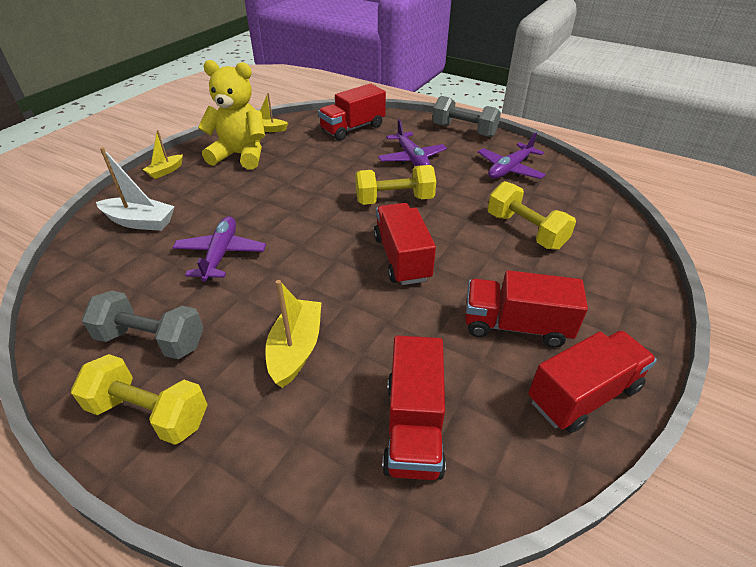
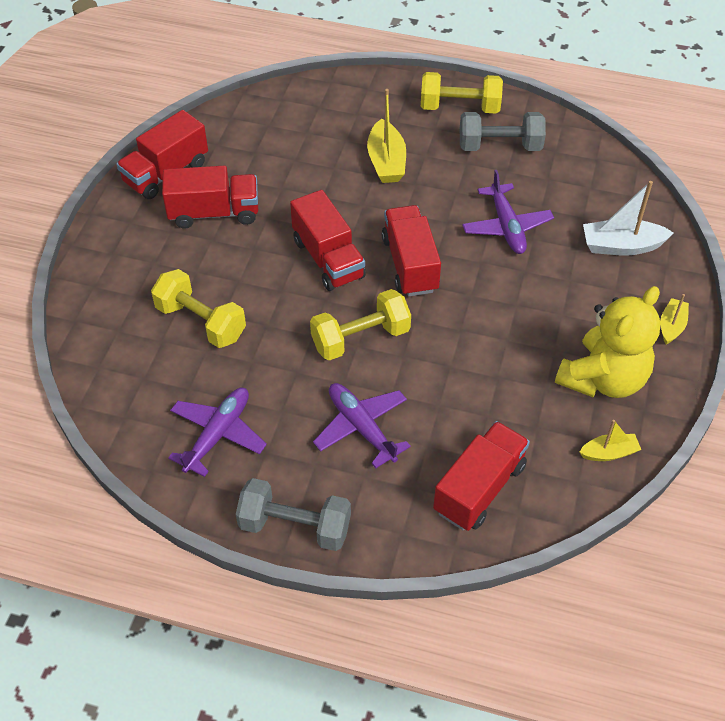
camera: 165 degrees right, 10 degrees up
yellow teddy bear [198,60,265,169] -> yellow teddy bear turned 45 degrees counterclockwise [555,286,661,398]
red truck [382,336,446,480] -> red truck moved to [382,205,441,296]

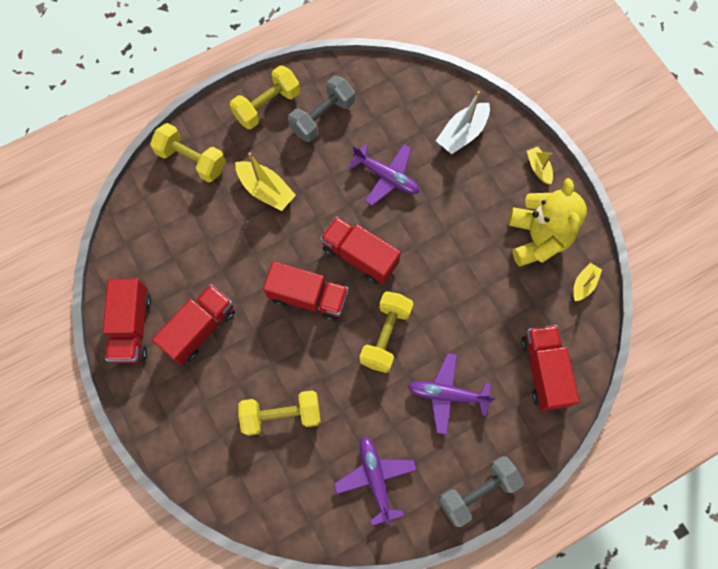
camera: 45 degrees left, 20 degrees up
none -> yellow dumbbell [150,123,226,182]

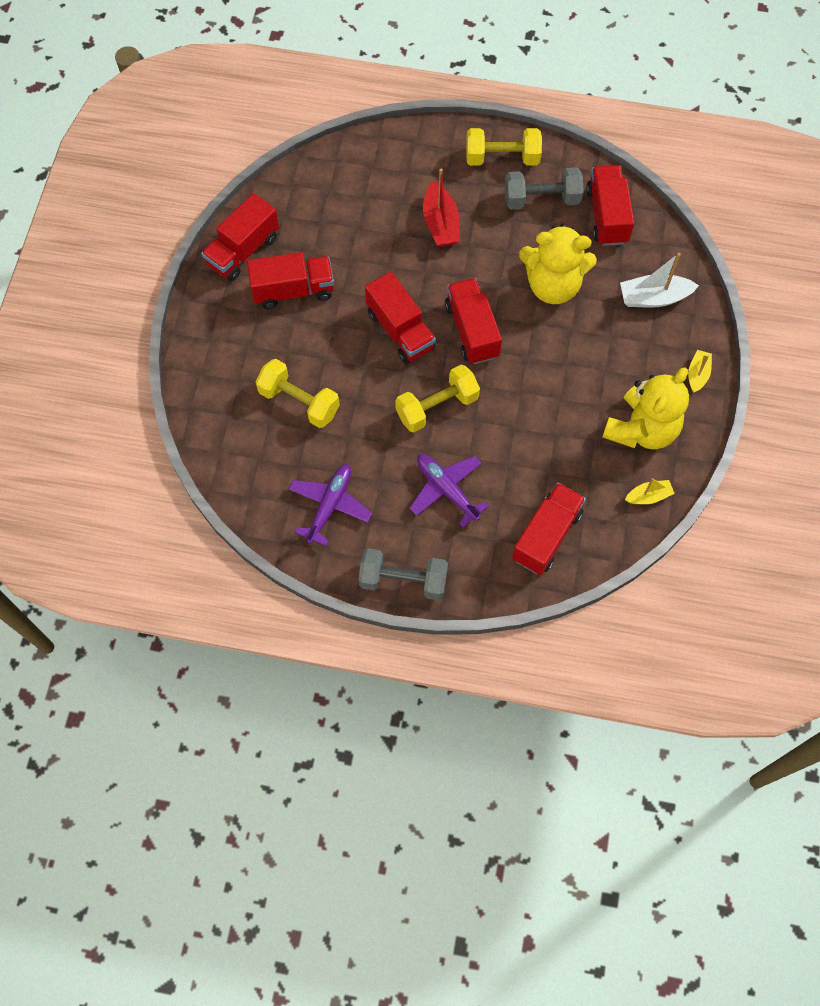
camera: 40 degrees right, 5 degrees down
yellow dumbbell [150,123,226,182] -> none
yellow boat [235,152,296,211] -> red boat [423,169,460,247]
purple plane [348,144,420,206] -> yellow teddy bear [519,224,597,304]
none -> red truck [586,165,634,246]

